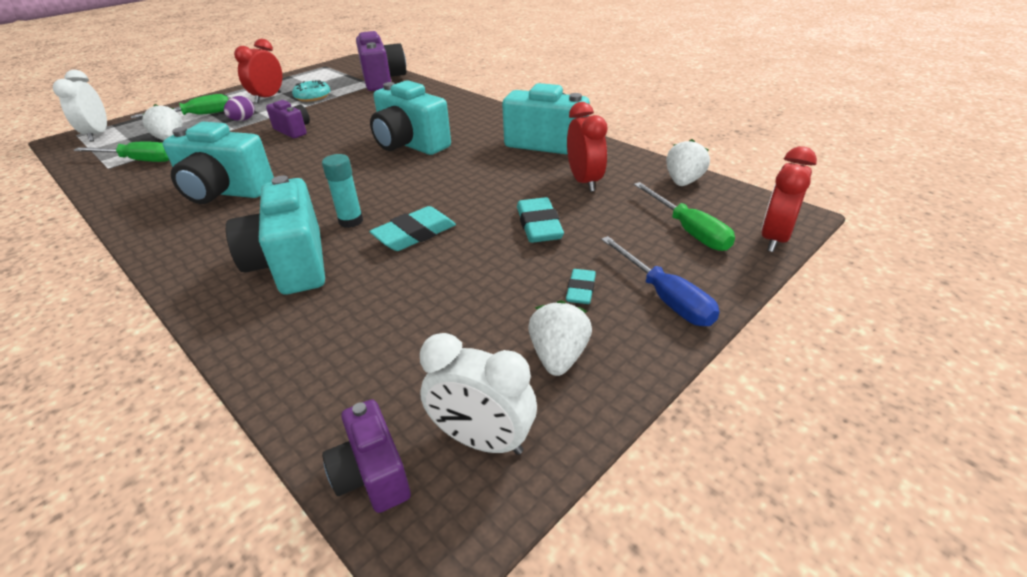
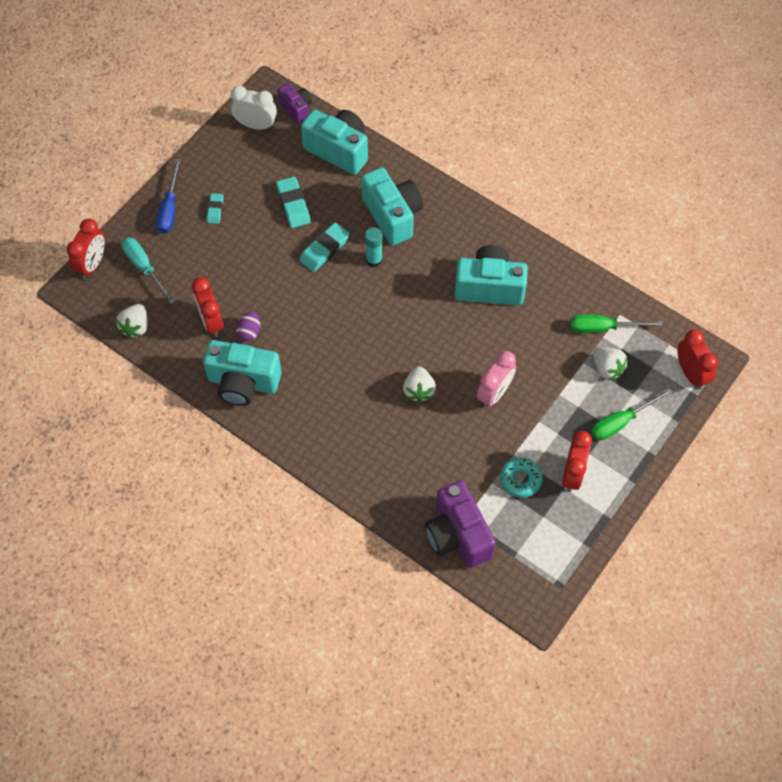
camera: 170 degrees right, 25 degrees up
white clock [53,70,107,141] -> red clock [677,330,718,389]
purple egg [224,96,254,121] -> purple egg moved to [236,312,260,341]
purple camera [266,100,310,138] -> pink clock [477,351,516,408]
turquoise camera [370,80,451,155] -> turquoise camera moved to [301,109,368,175]
turquoise eraser [517,197,564,243] -> turquoise eraser moved to [276,177,311,228]
white strawberry [528,300,592,376] -> white strawberry moved to [403,366,436,403]
blue screwdriver [601,236,719,326] -> blue screwdriver turned 135 degrees counterclockwise [156,159,181,234]
green screwdriver [634,182,735,251] -> turquoise screwdriver [121,237,175,304]

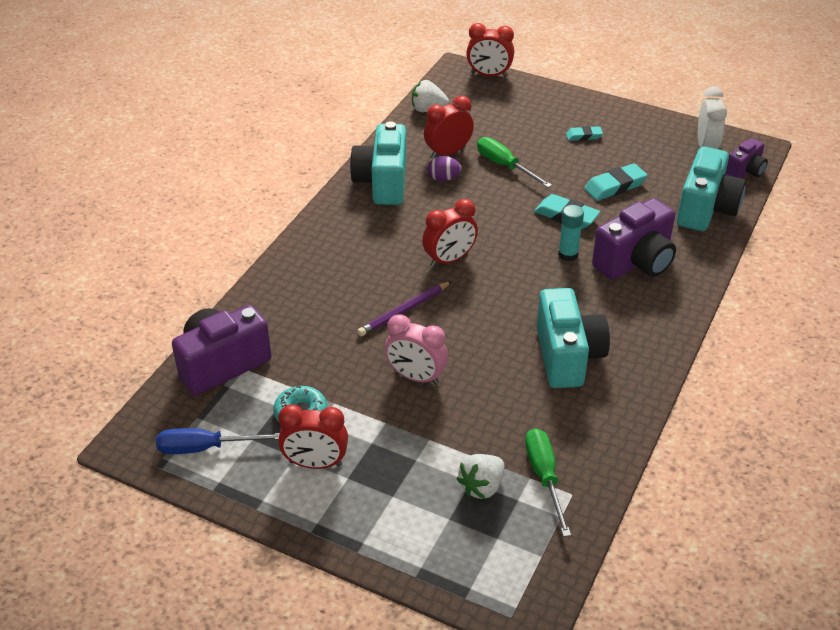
camera: 80 degrees right, 20 degrees down
turquoise screwdriver [121,237,175,304] -> none
blue screwdriver [156,159,181,234] -> blue screwdriver moved to [156,428,280,454]
turquoise camera [361,167,423,246] -> purple camera [592,198,676,280]
white strawberry [403,366,436,403] -> purple pencil [357,281,452,336]
green screwdriver [591,388,672,440] -> green screwdriver moved to [477,137,552,188]
red clock [677,330,718,389] -> red clock moved to [422,199,478,268]

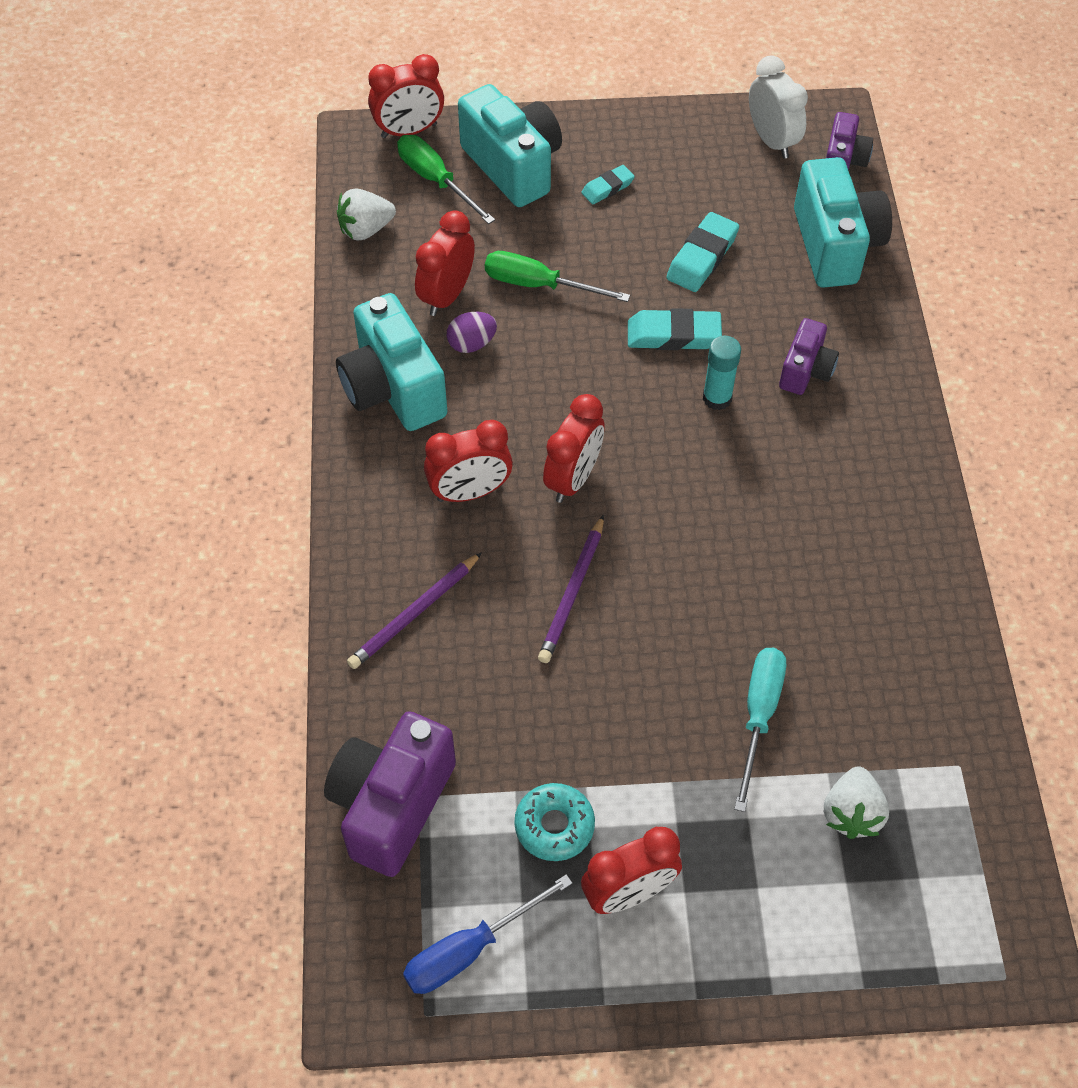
camera: 30 degrees left, 15 degrees up
pink clock [384,314,448,385] -> none
green screwdriver [525,428,571,537] -> green screwdriver moved to [397,135,495,224]
turquoise camera [536,288,610,388] -> turquoise camera moved to [458,84,562,207]
purple camera [592,198,676,280] -> purple camera [779,318,839,395], size x0.56
none -> purple pencil [347,552,482,669]
none -> red clock [424,420,513,502]
none -> turquoise screwdriver [734,648,786,812]

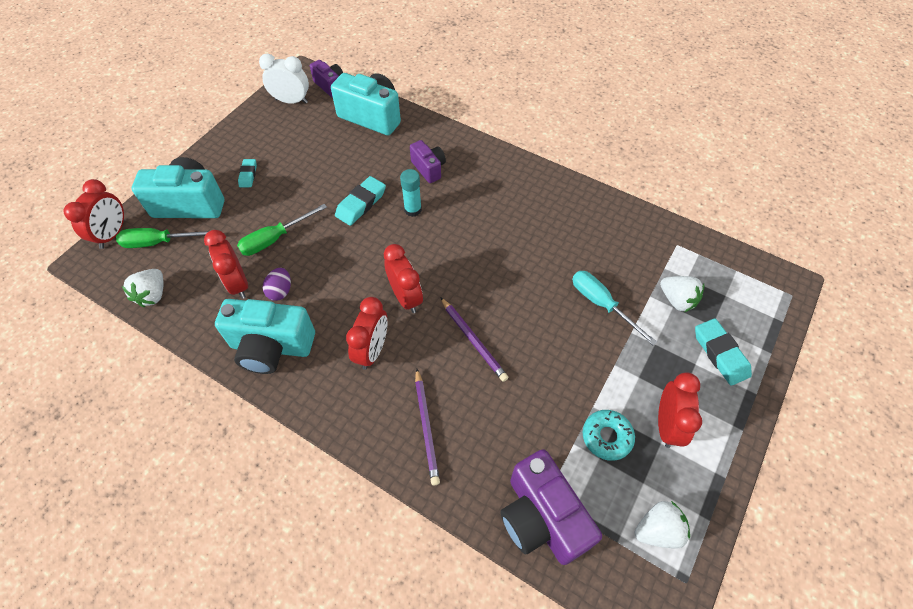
camera: 55 degrees left, 0 degrees up
blue screwdriver [403,874,573,994] -> white strawberry [635,501,690,549]
turquoise eraser [666,212,739,292] -> turquoise eraser moved to [695,318,752,386]

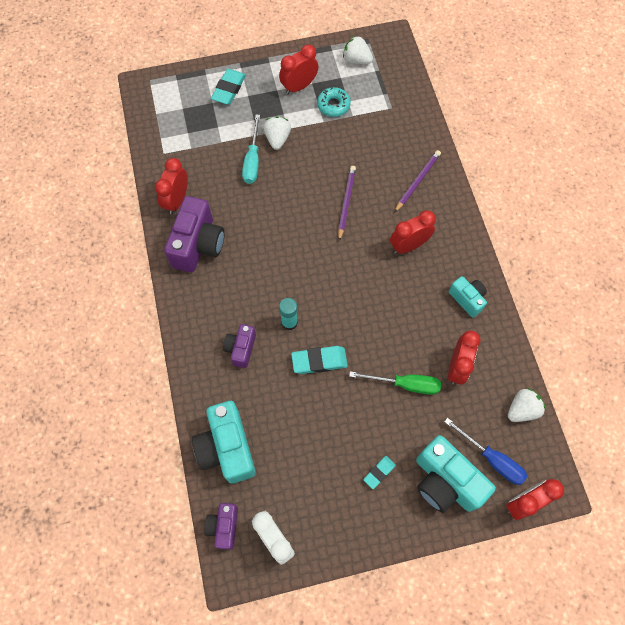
camera: 135 degrees left, 10 degrees up
green screwdriver [116,228,211,248] -> blue screwdriver [444,418,527,485]
turquoise camera [215,299,315,374] -> turquoise camera [449,276,487,318], size x0.56
purple egg [263,268,291,301] -> none
red clock [384,244,423,313] -> red clock moved to [155,158,187,214]
purple camera [500,449,602,565] -> purple camera moved to [164,196,225,272]
white strawberry [660,276,704,312] -> white strawberry moved to [263,117,291,150]

